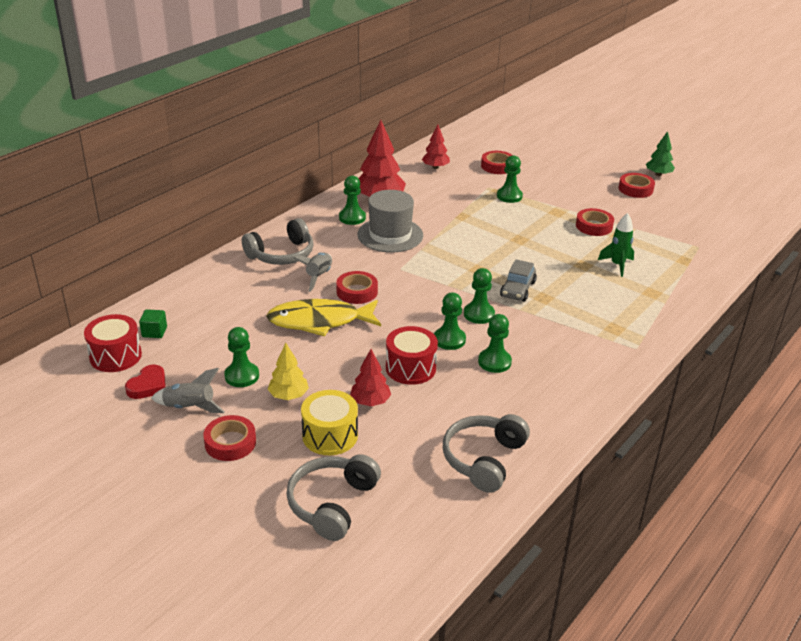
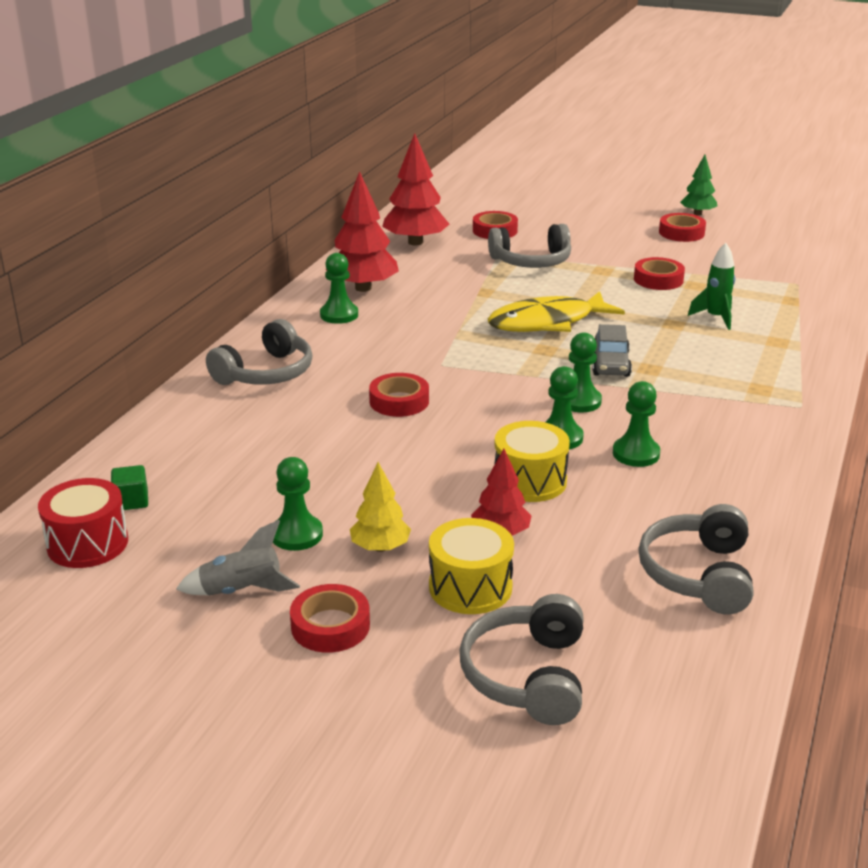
camera: 15 degrees left, 5 degrees down
red heart [125,365,166,399] -> none
yellow fish [267,299,381,337] -> yellow fish moved to [488,291,625,332]
grey rocket [293,253,332,292] -> none
grey hat [358,190,423,253] -> none
red drum [386,326,438,385] -> yellow drum [494,421,570,502]
red tree [422,124,450,169] -> red tree [382,133,449,246], size x1.71
green pawn [497,155,523,203] -> grey headphones [488,224,571,268]

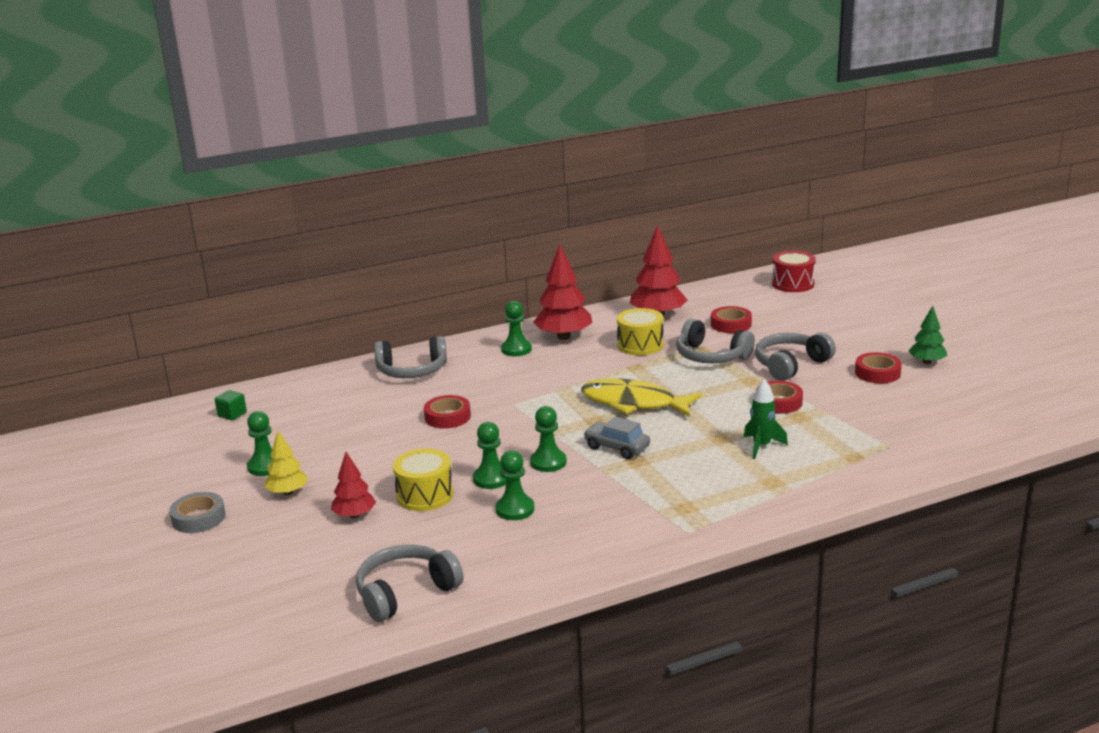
camera: 45 degrees right, 5 degrees down
red drum [38,478,128,568] -> red drum moved to [772,251,816,292]
grey rocket [176,520,300,595] -> none
red tape [290,584,370,653] -> grey tape [169,492,225,533]
yellow drum [429,518,514,614] -> yellow drum moved to [617,308,664,355]
grey headphones [460,594,583,725] -> grey headphones moved to [755,333,836,381]
grey car [593,324,632,377] -> grey car turned 75 degrees clockwise [584,416,650,459]

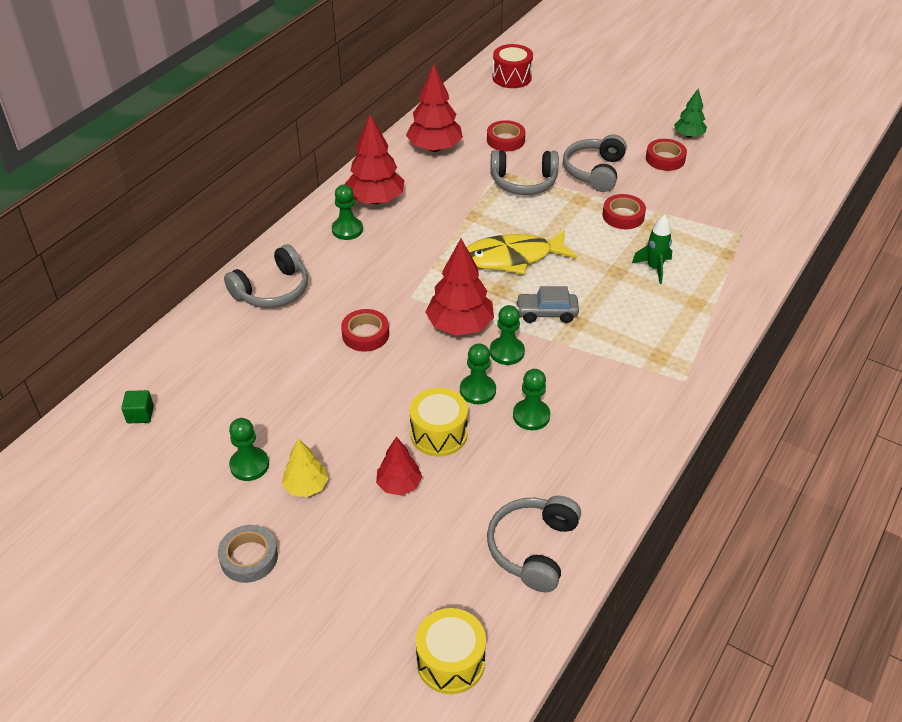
camera: 35 degrees left, 20 degrees up
yellow drum [617,308,664,355] -> yellow drum moved to [416,608,486,694]
none -> red tree [425,239,494,335]

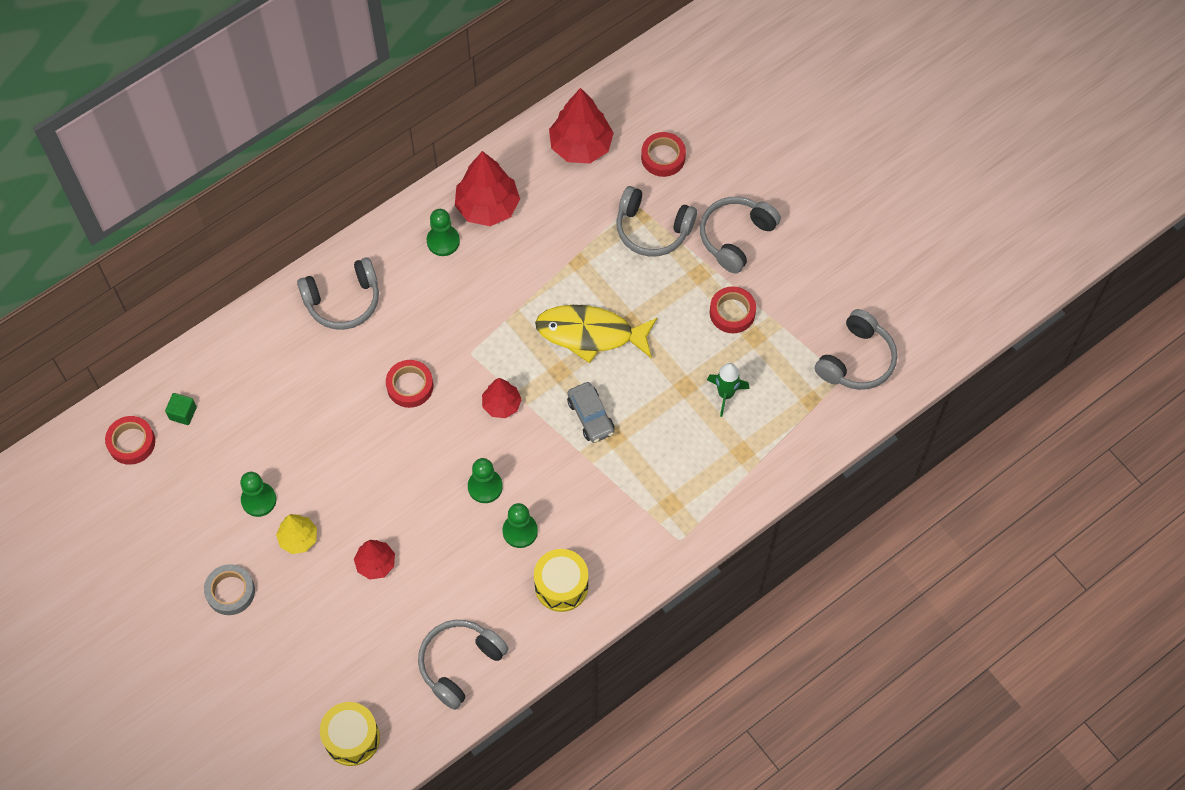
camera: 20 degrees right, 20 degrees up
yellow drum [409,388,468,457] -> yellow drum moved to [534,549,588,612]
red tree [425,239,494,335] -> red tree [482,378,522,418], size x0.58
green pawn [490,305,525,365] -> none
red drum [493,44,533,88] -> none
grey car [516,286,579,323] -> grey car turned 135 degrees counterclockwise [567,382,614,443]
red tape [646,139,687,171] -> red tape moved to [105,416,155,465]
green tree [674,88,707,138] -> none
none -> grey headphones [815,309,897,390]

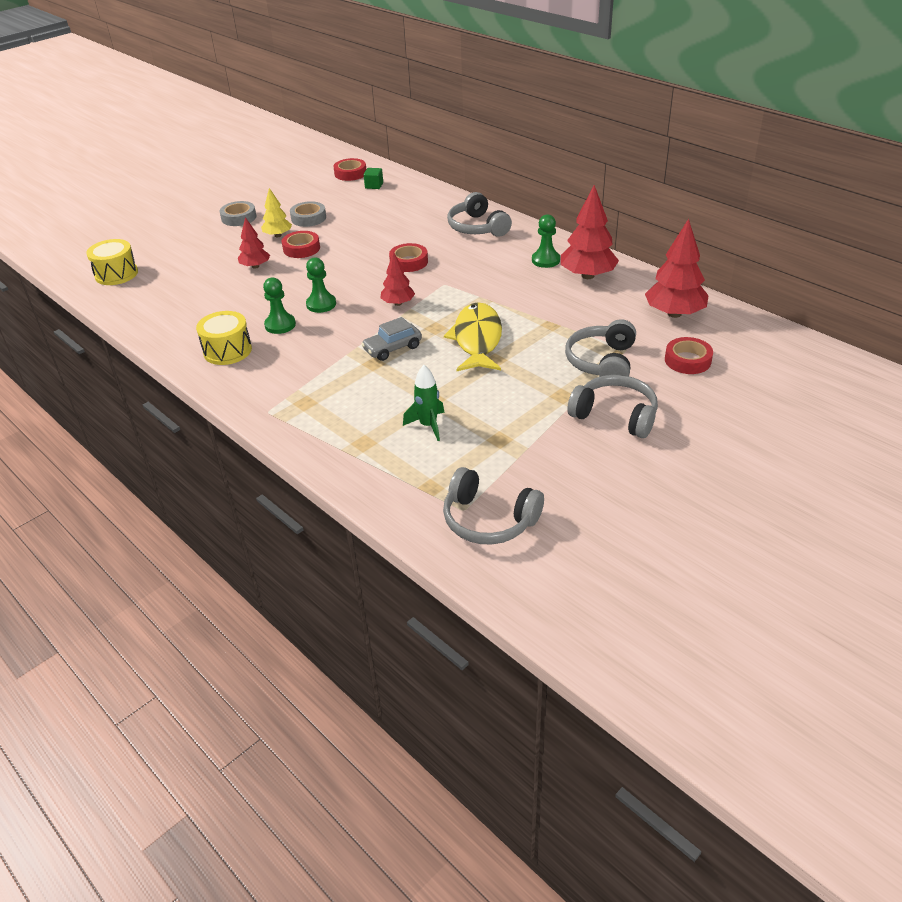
camera: 85 degrees right, 25 degrees down
green pawn [240,472,276,517] -> grey tape [290,201,326,227]
grey headphones [418,620,509,710] -> none
red tape [710,286,756,333] -> red tape moved to [282,231,320,258]

